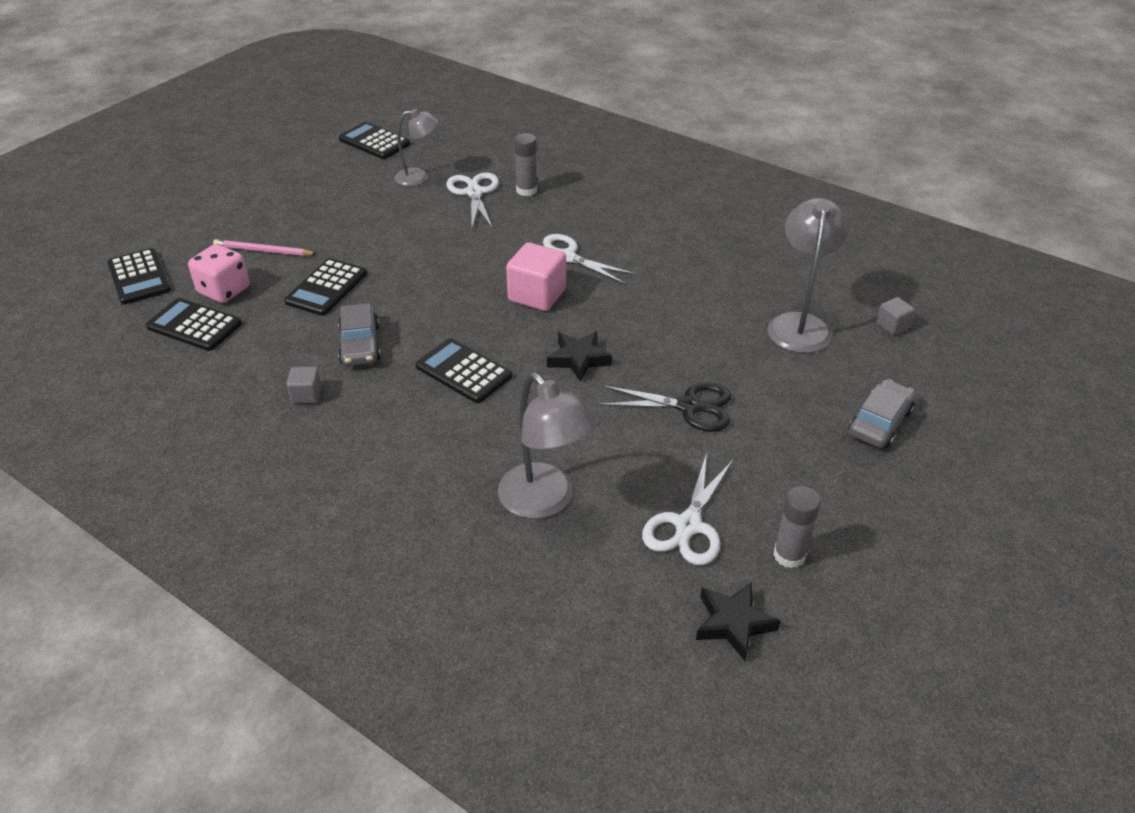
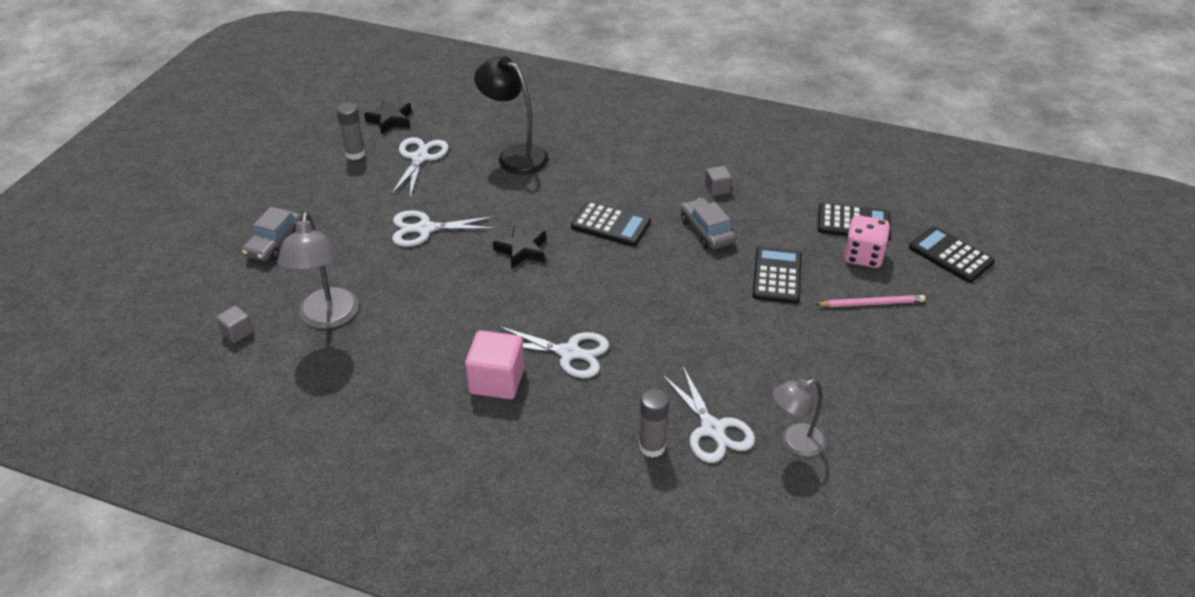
camera: 165 degrees right, 0 degrees up
black calculator [339,122,411,159] -> none
grey lamp [498,373,597,519] -> black lamp [474,56,549,175]
pink cube [506,242,566,311] -> pink cube moved to [465,330,524,399]
black scissors [598,382,731,432] -> white scissors [392,210,497,247]

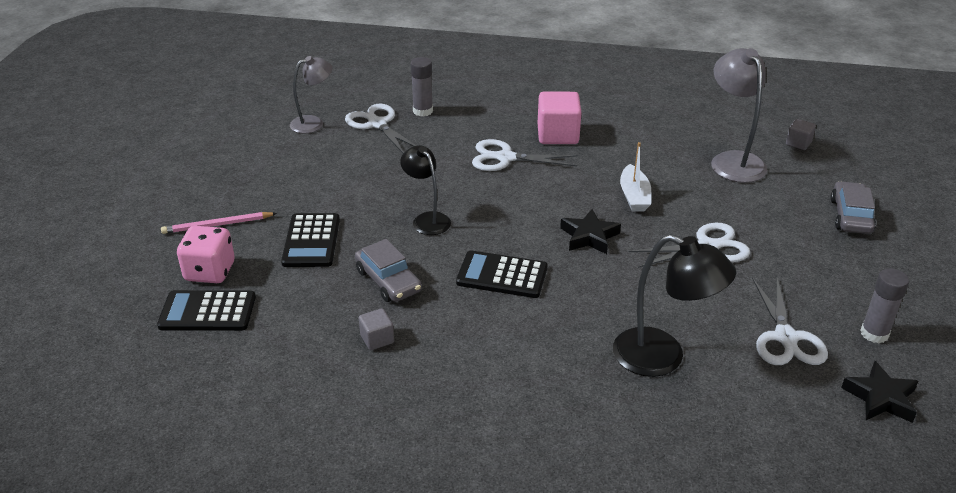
camera: 170 degrees right, 5 degrees down
black calculator [909,226,995,283] -> none
none -> black lamp [400,145,451,235]
none -> white boat [620,142,651,212]

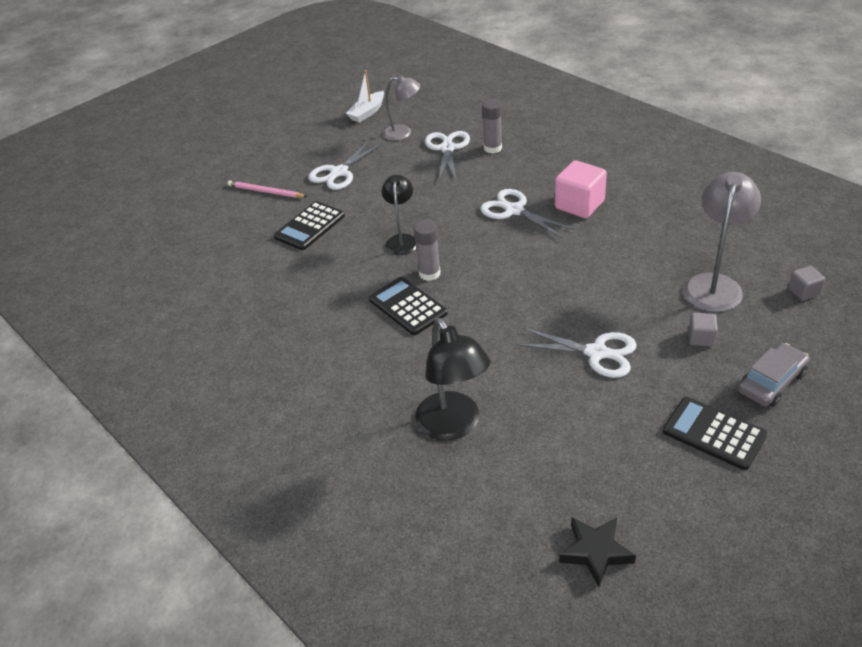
camera: 40 degrees right, 5 degrees up
black calculator [157,290,256,331] -> black calculator moved to [663,397,767,470]
pink dice [177,226,235,283] -> none
grey car [355,239,422,302] -> none
grey cube [359,308,394,350] -> grey cube moved to [689,313,718,346]
black star [560,209,621,254] -> none
white boat [620,142,651,212] -> white boat moved to [346,70,384,123]
white scissors [752,277,828,365] -> white scissors moved to [309,140,383,190]
grey glue stick [860,268,909,343] -> grey glue stick moved to [414,220,440,281]

